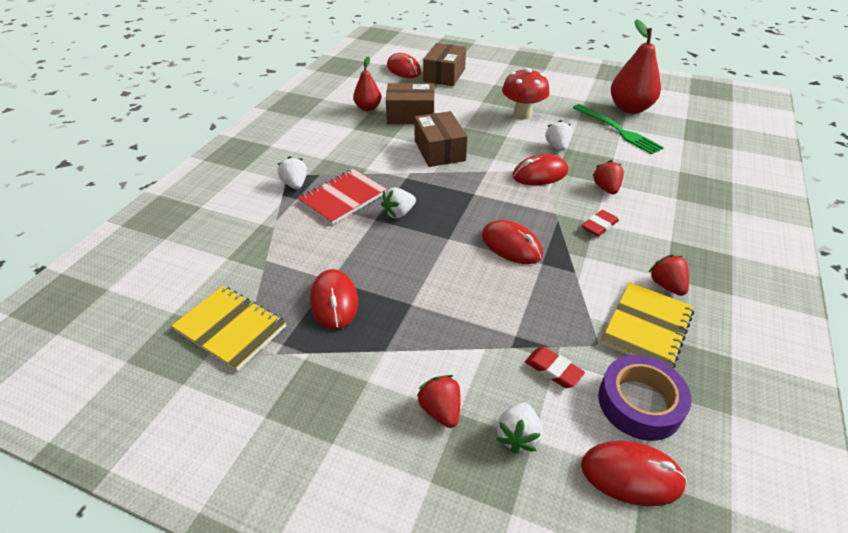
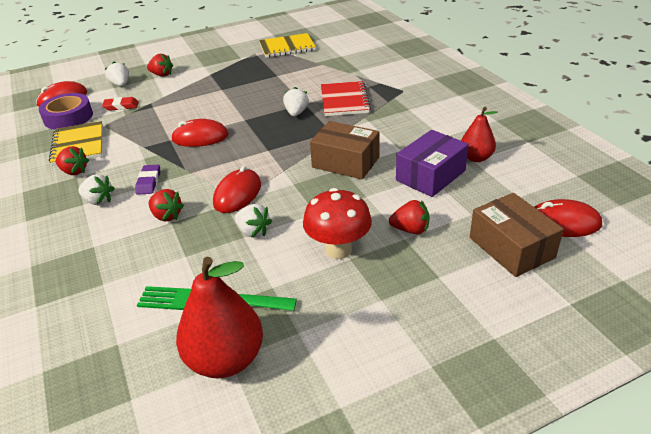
camera: 135 degrees right, 5 degrees down
white strawberry [278,156,307,189] -> white strawberry moved to [78,174,115,205]
red mouse [310,269,358,329] -> none
brown box [386,83,434,124] -> purple box [396,130,469,197]
red eraser [582,210,619,236] -> purple eraser [135,165,160,195]
none -> red strawberry [389,200,430,234]

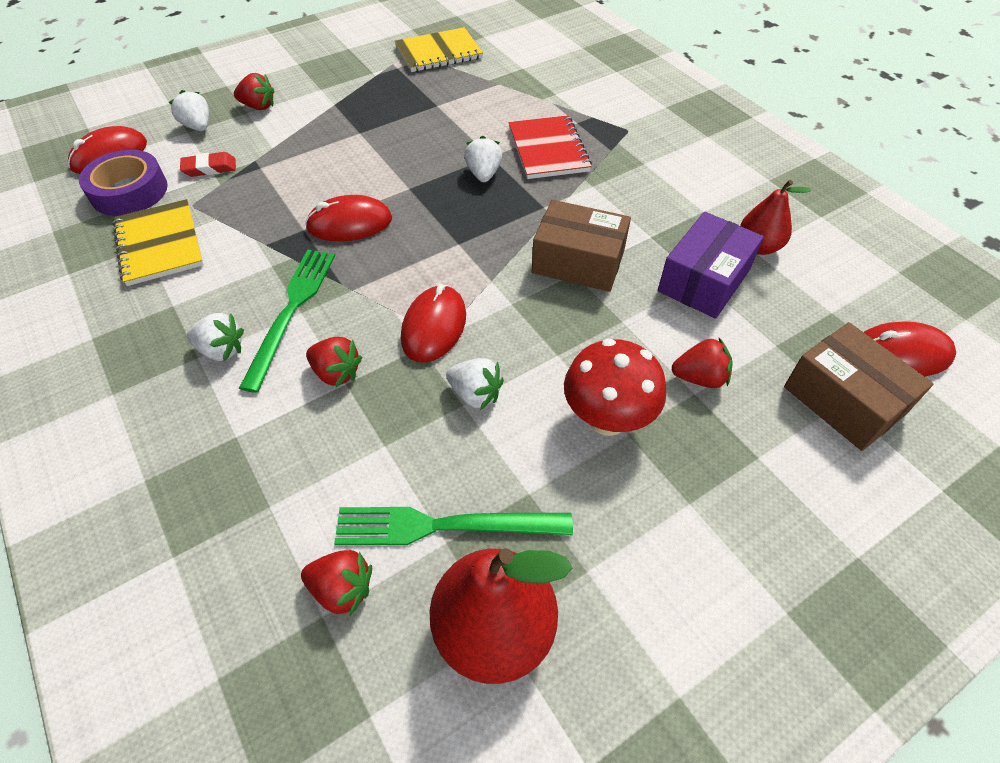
camera: 10 degrees left, 15 degrees up
red strawberry [56,146,89,175] -> red strawberry moved to [301,550,372,616]
purple eraser [135,165,160,195] -> green fork [239,249,335,393]

